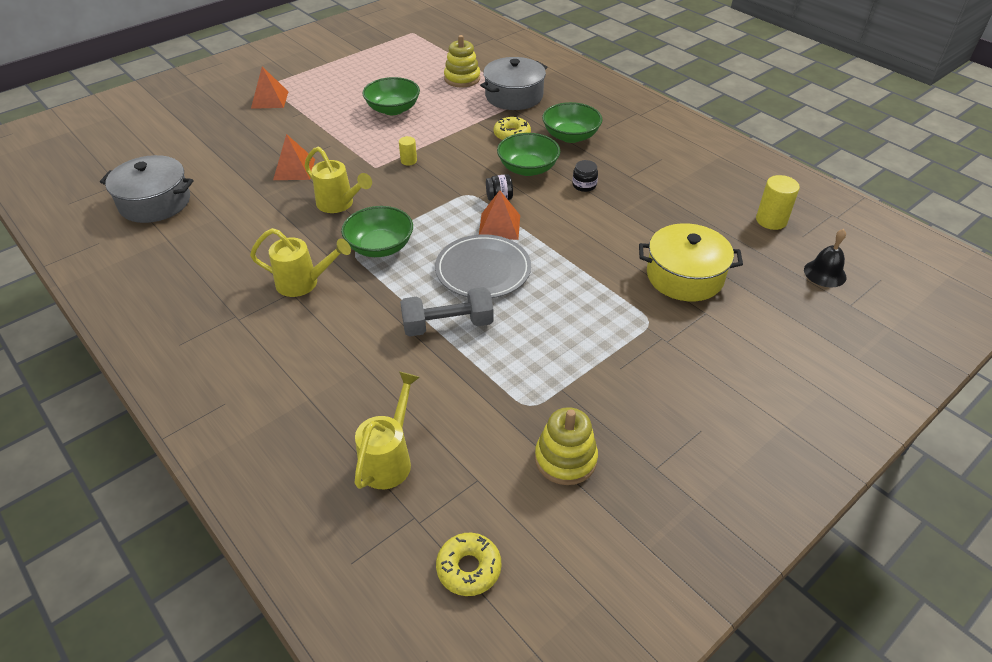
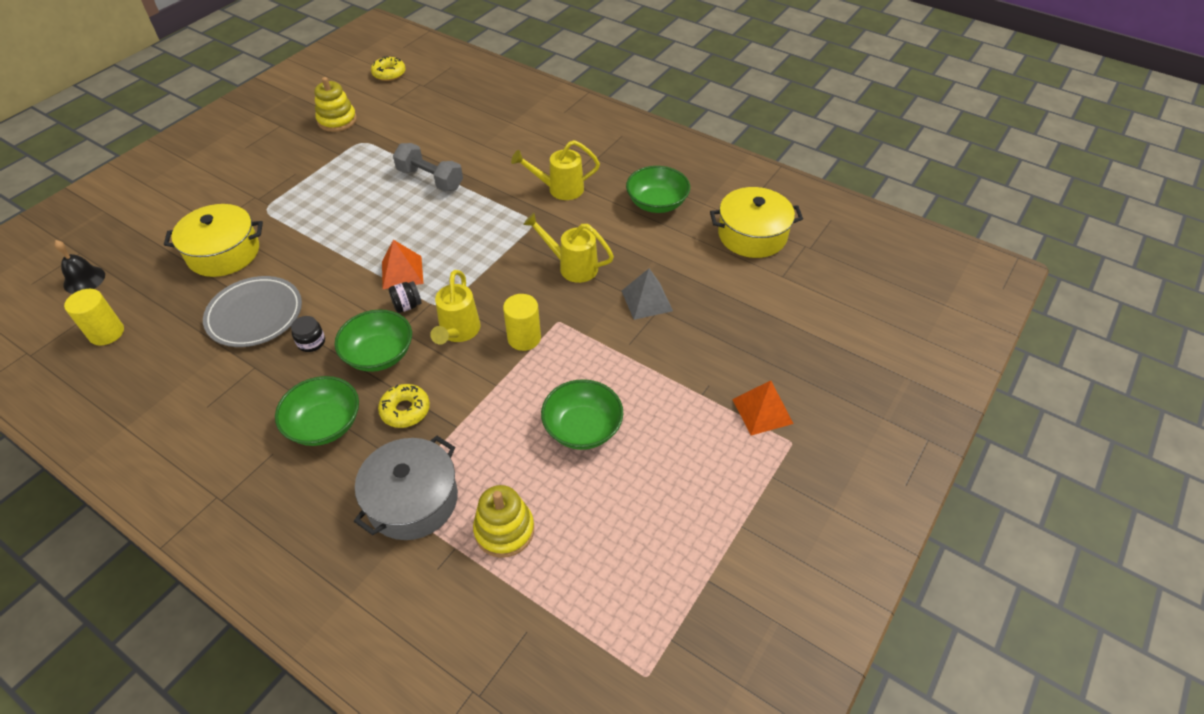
camera: 165 degrees right, 5 degrees up
grey pot [100,155,194,223] -> yellow pot [710,187,803,258]
orange pyramid [273,134,315,180] -> grey pyramid [622,269,673,320]
green bowl [341,206,413,257] -> green bowl moved to [626,166,690,213]
yellow watering can [355,372,420,489] -> yellow watering can moved to [430,270,481,345]
yellow cylinder [399,136,417,166] -> yellow cylinder [503,294,541,351], size x1.71
grey dumbbell [400,287,494,336] -> grey dumbbell turned 60 degrees clockwise [393,143,463,192]
grey plate [435,234,531,298] -> grey plate moved to [203,276,302,347]

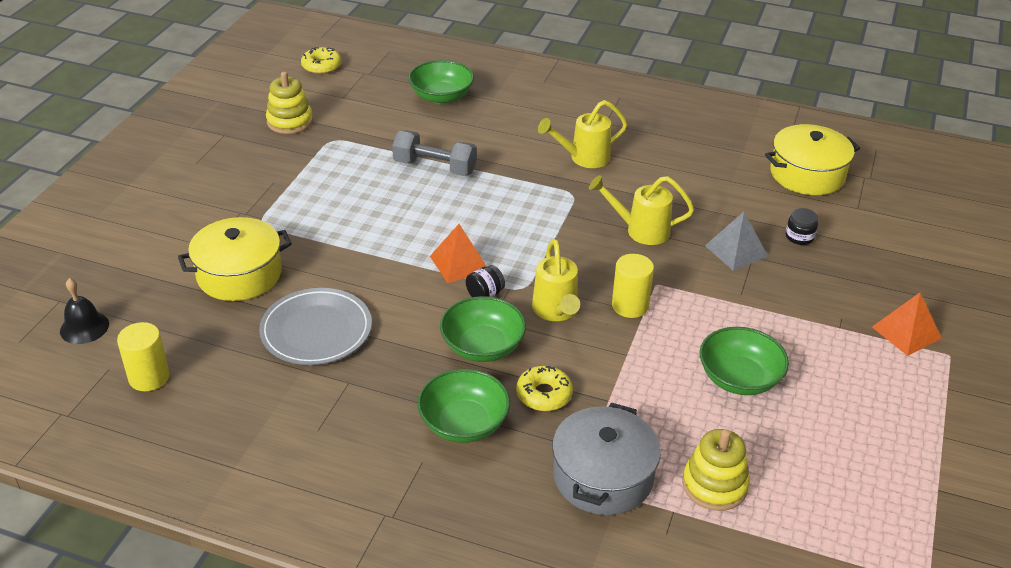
camera: 15 degrees left, 10 degrees down
black jar [291,316,325,352] -> black jar moved to [786,208,818,245]
green bowl [626,166,690,213] -> green bowl moved to [408,60,474,104]

